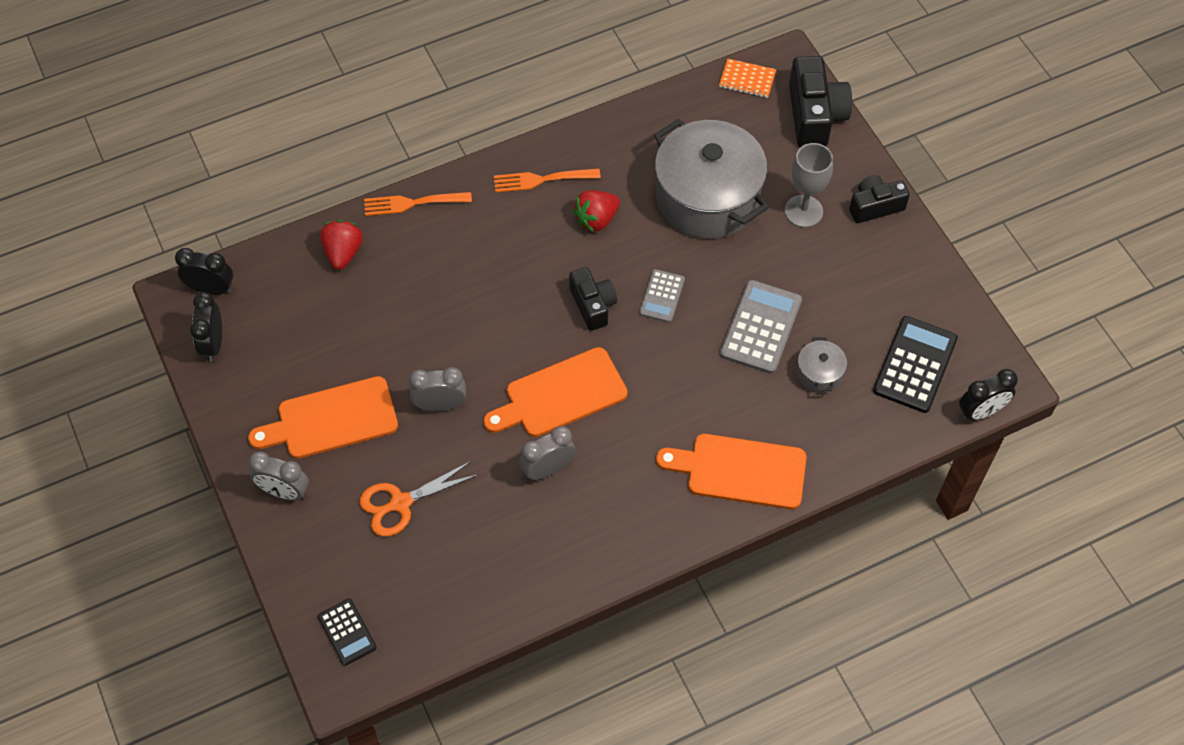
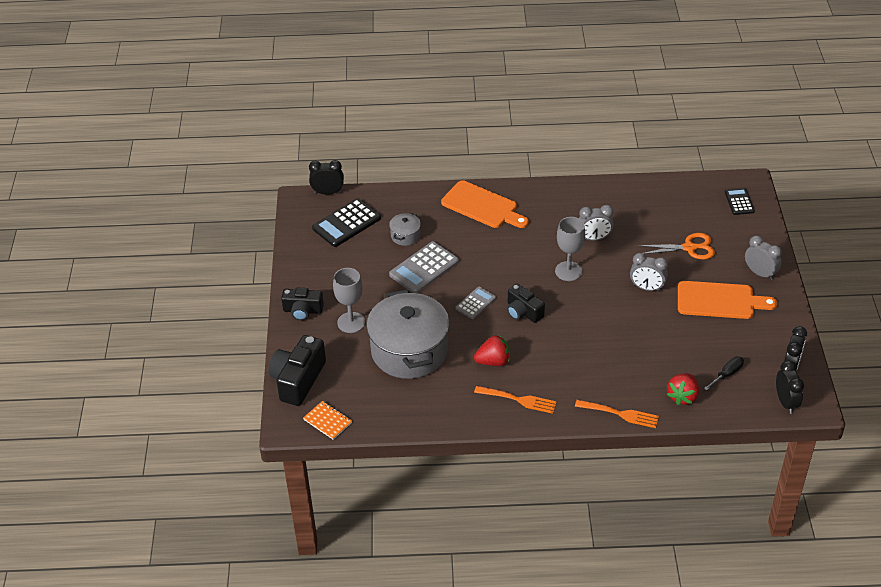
camera: 155 degrees left, 15 degrees down
black clock [175,248,233,295] -> black clock turned 135 degrees counterclockwise [776,360,804,414]
orange cutting board [483,347,628,437] -> grey goblet [555,217,585,281]
black camera [569,267,617,331] -> black camera turned 45 degrees counterclockwise [507,284,545,323]
none -> black screwdriver [704,357,744,391]

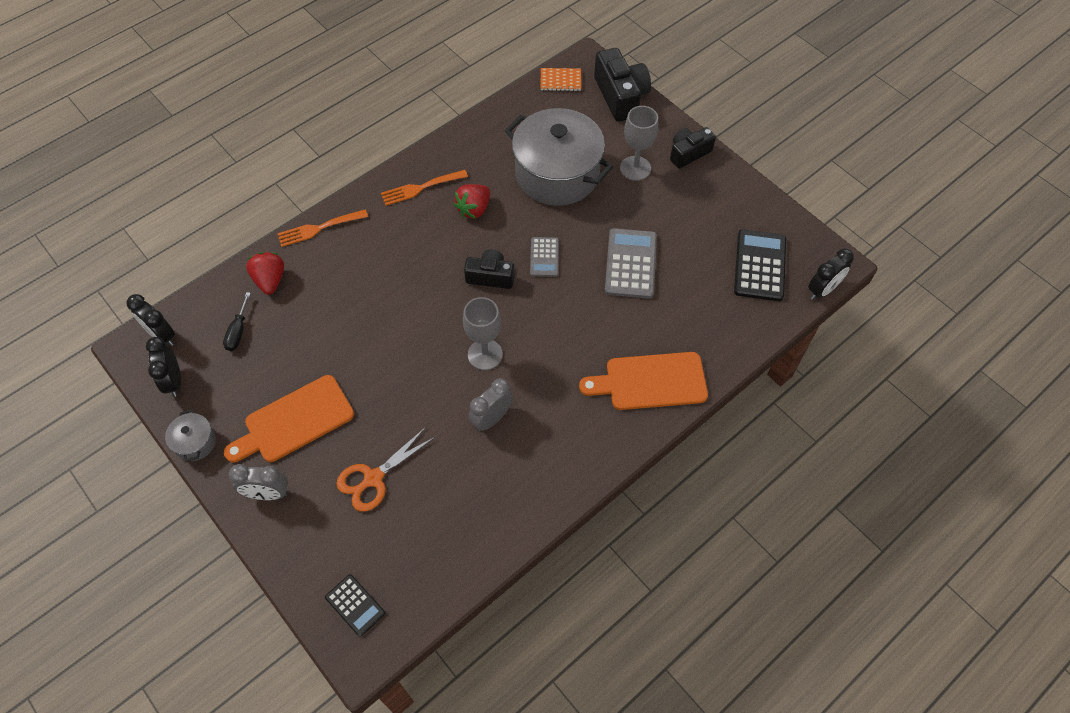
camera: 140 degrees right, 15 degrees up
grey pot [389,213,421,246] -> grey pot moved to [165,409,216,462]
grey clock [630,253,668,292] -> none

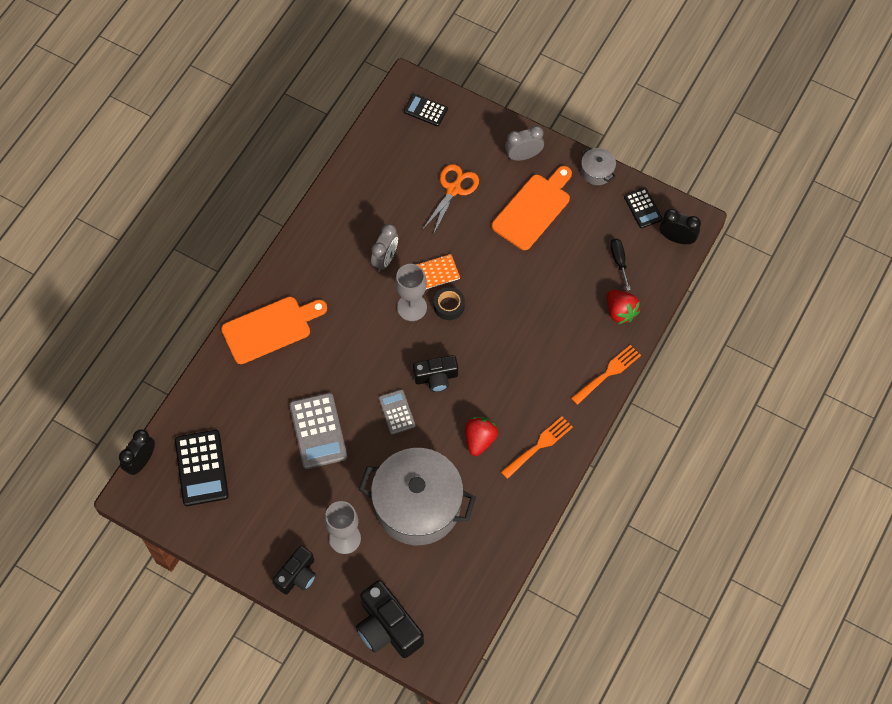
camera: 160 degrees right, 5 degrees up
black clock [146,337,181,397] -> black calculator [624,188,662,228]
orange notebook [540,68,581,91] -> orange notebook moved to [416,254,460,289]
none -> black tape [434,287,465,320]

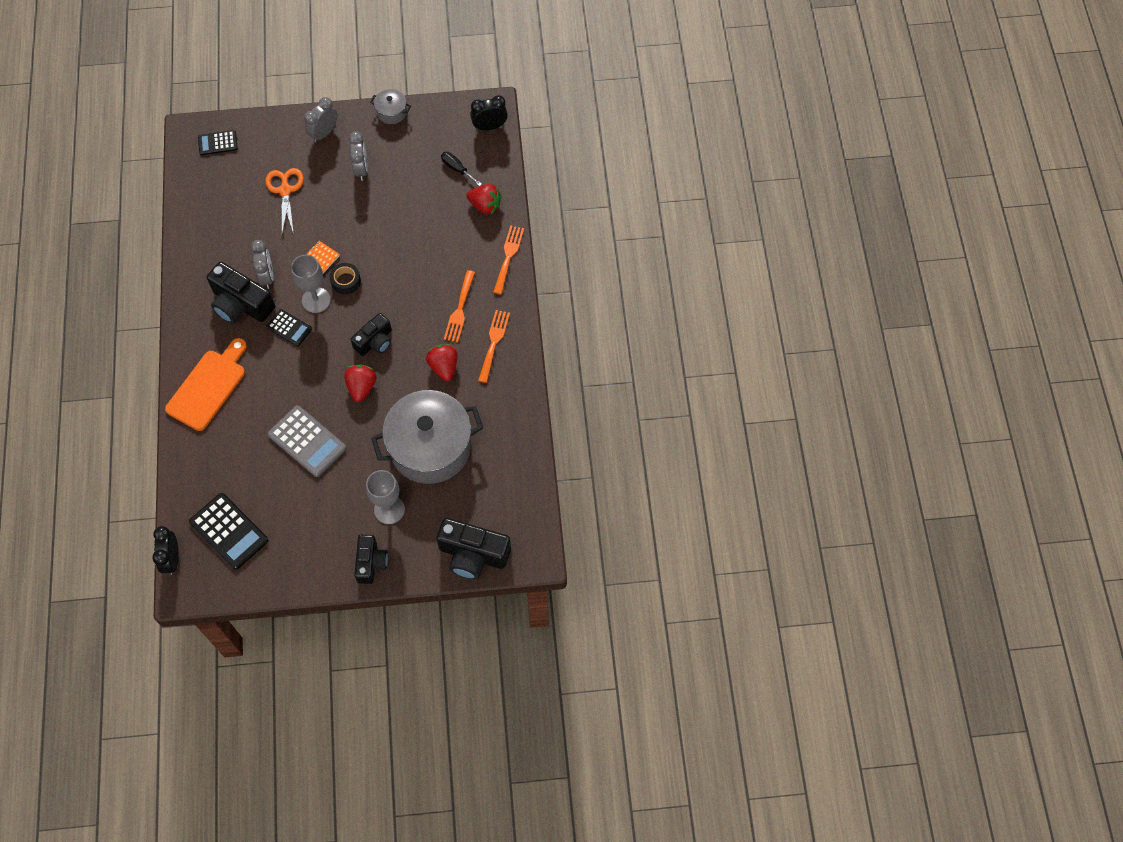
camera: 35 degrees left, 0 degrees up
grey calculator [379,389,415,435] -> red strawberry [344,364,376,402]
orange cutting board [492,166,572,250] -> grey clock [349,131,368,181]
black calculator [624,188,662,228] -> black calculator moved to [266,309,312,346]
none -> black camera [207,262,275,324]
none -> orange fork [444,270,475,343]

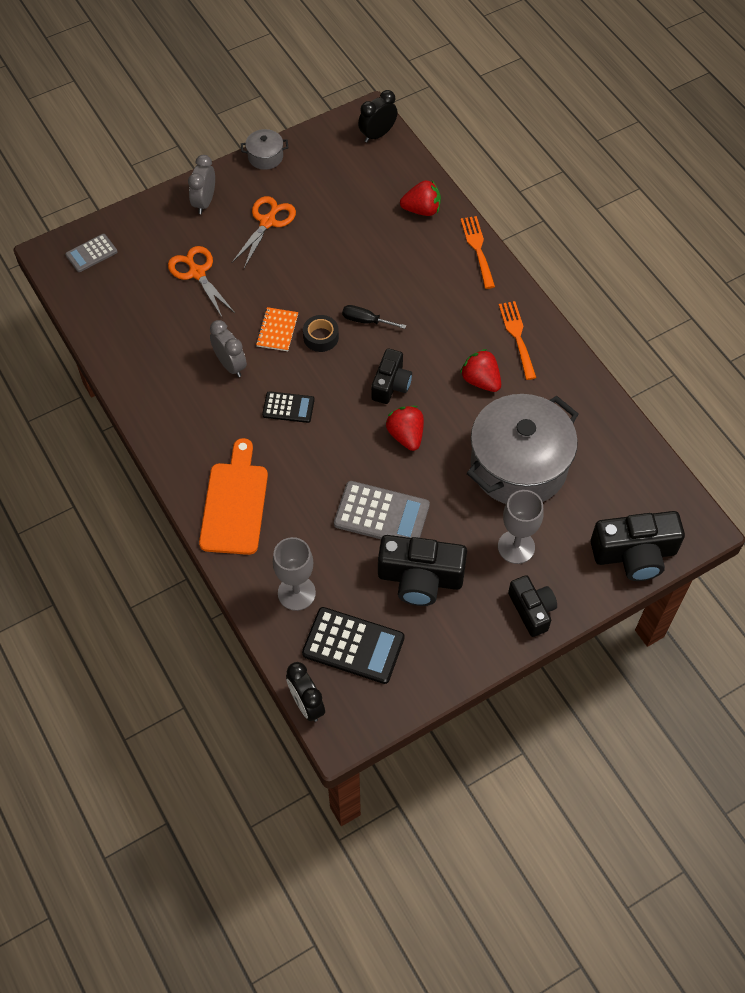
camera: 25 degrees left, 5 degrees down
black calculator [198,130,238,155] -> grey calculator [65,234,118,272]
black camera [207,262,275,324] -> black camera moved to [378,535,467,606]
grey goblet [291,255,331,313] -> grey goblet moved to [273,537,316,611]
grey clock [349,131,368,181] -> orange scissors [232,196,296,268]
black screwdriver [441,152,482,186] -> black screwdriver moved to [342,305,406,329]
orange fork [444,270,475,343] -> none

